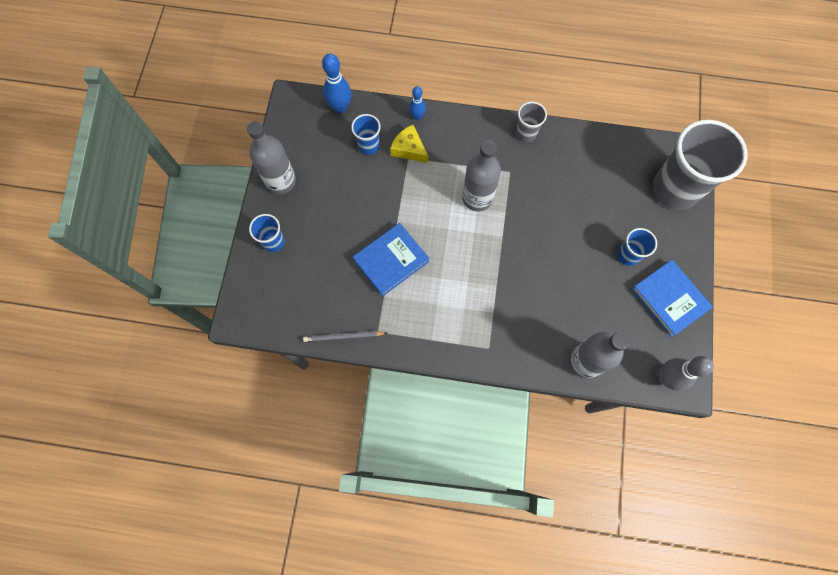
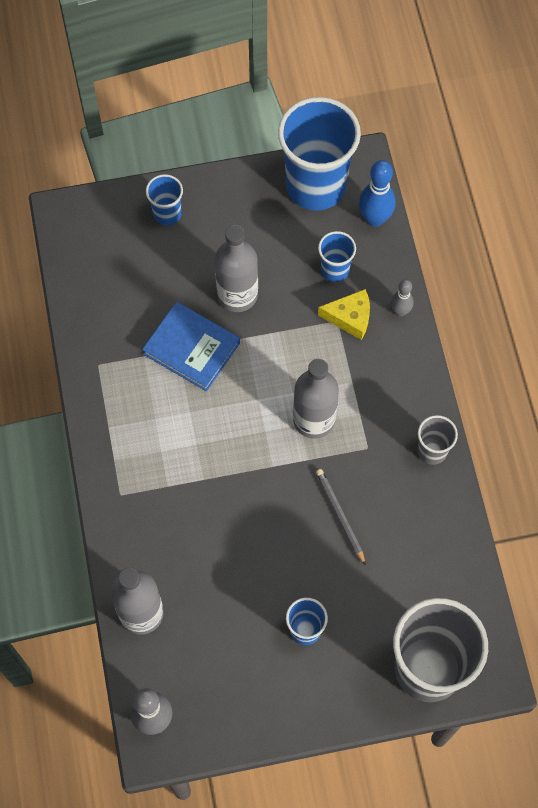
camera: 70 degrees right, 5 degrees down
grey bottle [247,121,296,194] -> grey bottle moved to [215,225,258,312]
grey pencil [303,331,387,342] -> grey pencil moved to [316,469,366,566]
yellow cheese [390,125,428,163] -> yellow cheese turned 75 degrees clockwise [318,289,370,340]
blue bowling pin [409,86,426,120] -> grey bowling pin [391,279,414,316]
blue book [632,260,713,337] -> none
none -> blue cup [278,97,361,211]

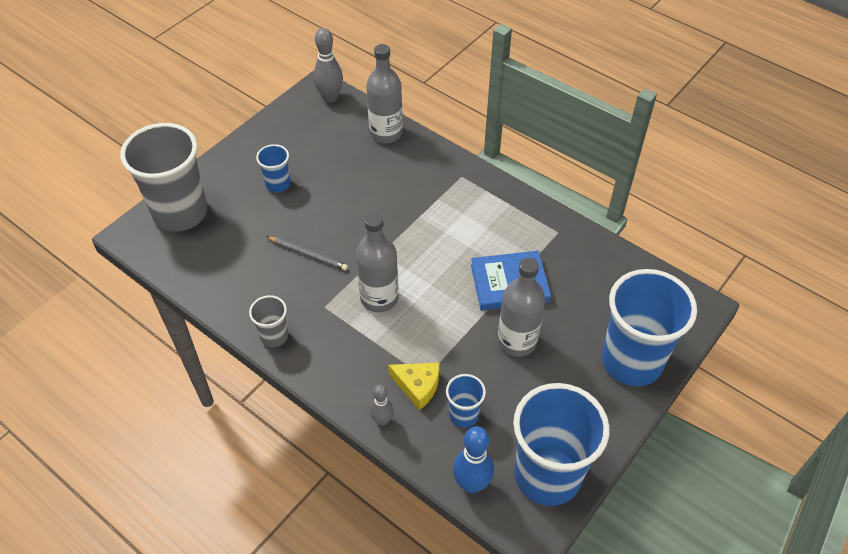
camera: 140 degrees right, 15 degrees down
blue cup [146,174,183,226] -> blue cup [602,269,697,386], size x2.16
yellow cheese [318,289,370,340] -> yellow cheese turned 120 degrees counterclockwise [388,363,439,410]

